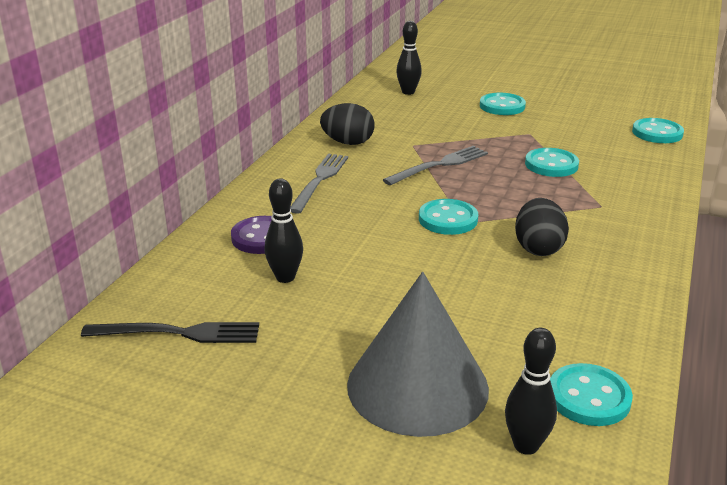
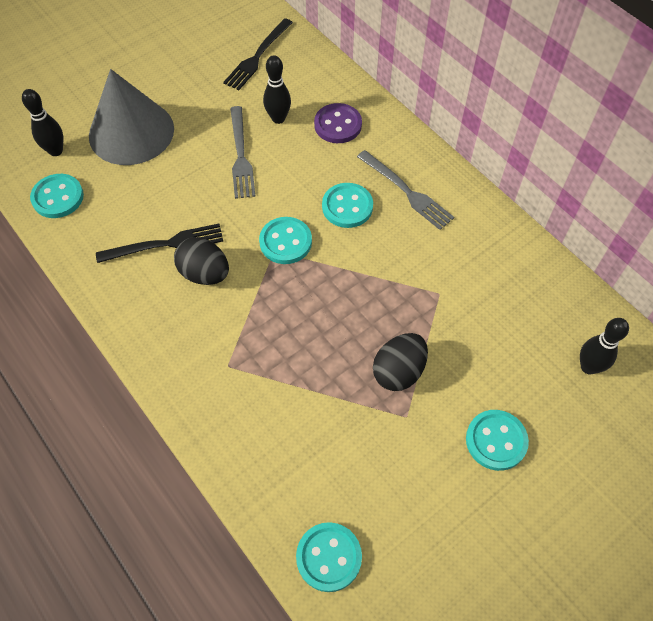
camera: 120 degrees right, 30 degrees up
black egg [320,103,375,145] -> black egg moved to [373,333,428,391]
grey fork [383,146,488,185] -> grey fork moved to [230,106,256,199]
turquoise button [525,148,579,177] -> turquoise button moved to [322,183,373,228]
none -> black fork [96,224,223,263]

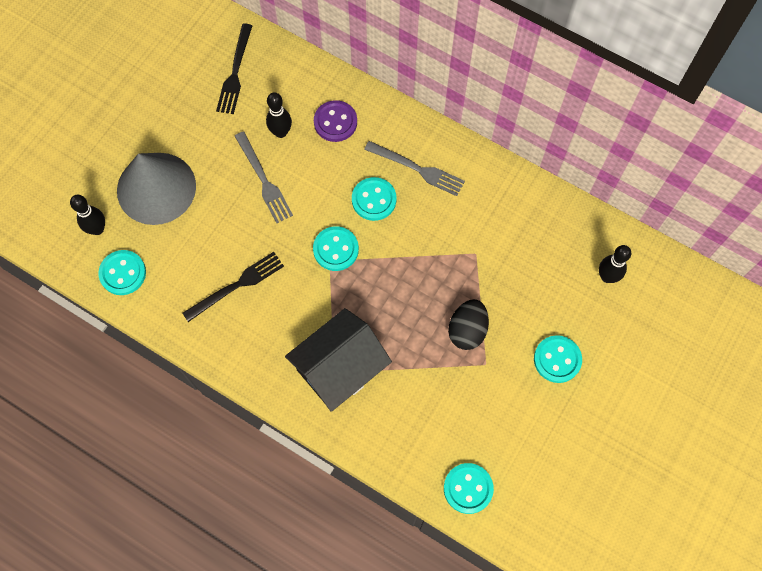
camera: 20 degrees left, 10 degrees up
black egg [174,237,229,285] -> none
none -> black house [285,308,392,412]

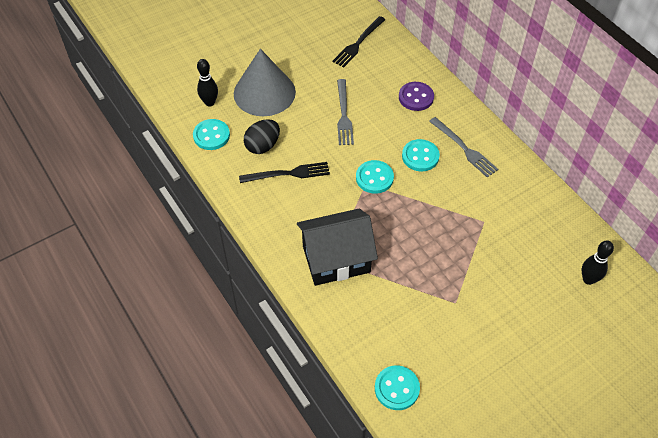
camera: 25 degrees right, 15 degrees down
black bowling pin [266,92,292,138] -> none
black egg [448,299,489,350] -> black egg moved to [244,119,280,154]
turquoise button [534,335,582,383] -> none

